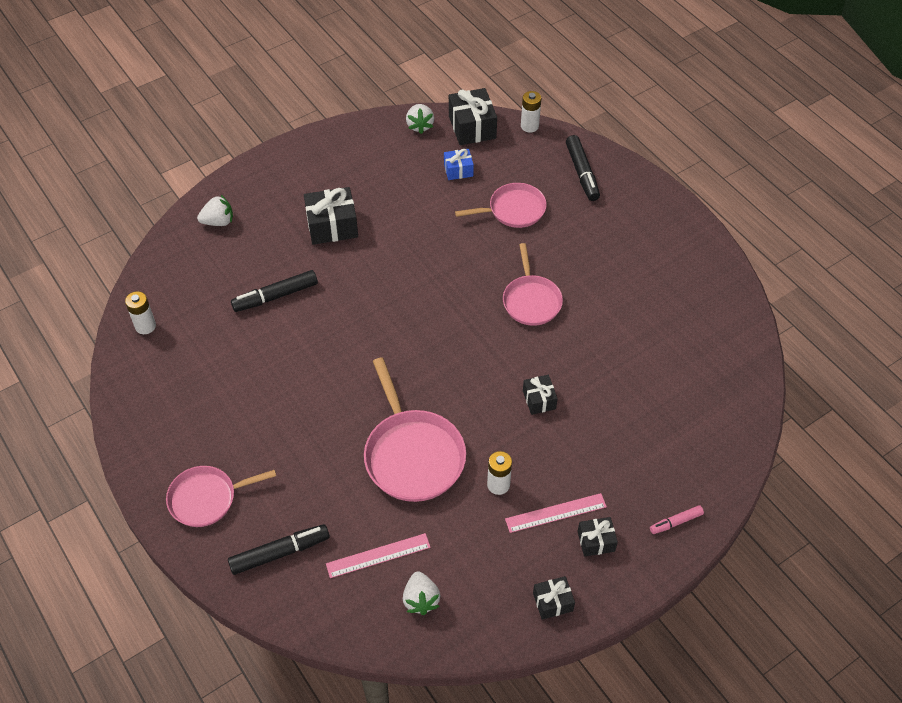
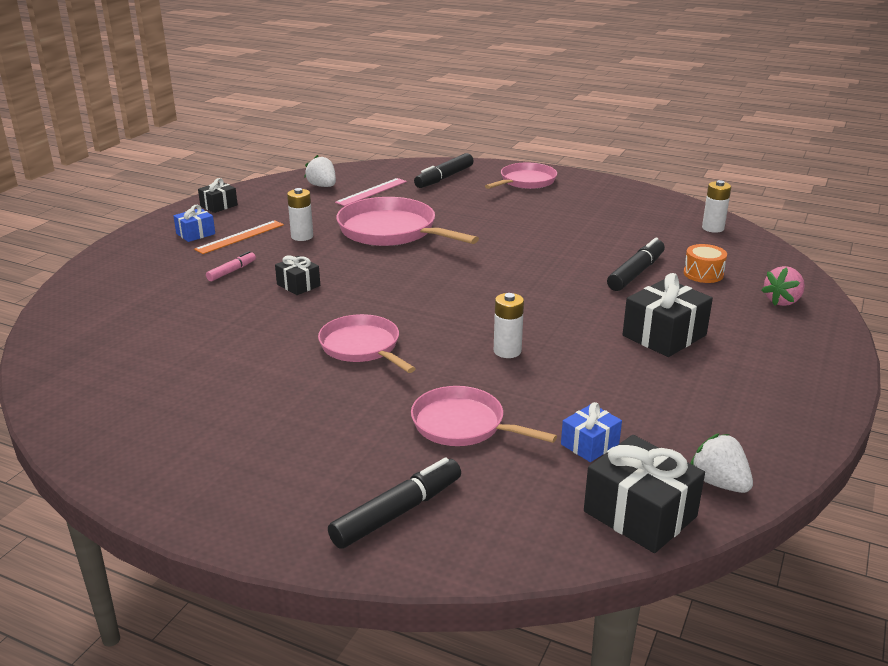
camera: 150 degrees right, 25 degrees down
white strawberry [197,195,233,226] -> pink strawberry [761,266,805,306]
pink pan [455,183,547,228] -> pink pan turned 75 degrees clockwise [411,386,557,446]
pink ruler [505,493,607,533] -> orange ruler [194,220,284,254]
white battery [521,91,541,132] -> white battery moved to [494,293,524,358]
black marker [566,135,600,201] -> black marker turned 90 degrees clockwise [328,457,461,549]
black gift [577,517,618,557] -> blue gift [173,205,215,242]
pink marker [650,505,704,534] -> pink marker moved to [206,251,256,281]
none -> orange drum [684,244,727,283]

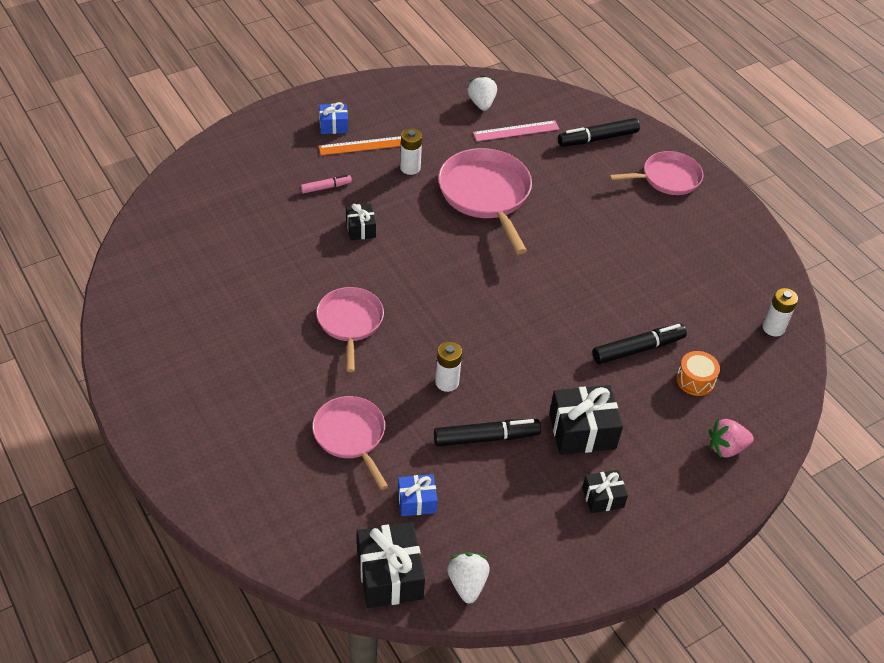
camera: 30 degrees right, 20 degrees up
black gift [198,178,238,213] -> black gift moved to [582,470,628,513]
black marker [328,457,461,549] -> black marker moved to [434,419,541,447]

